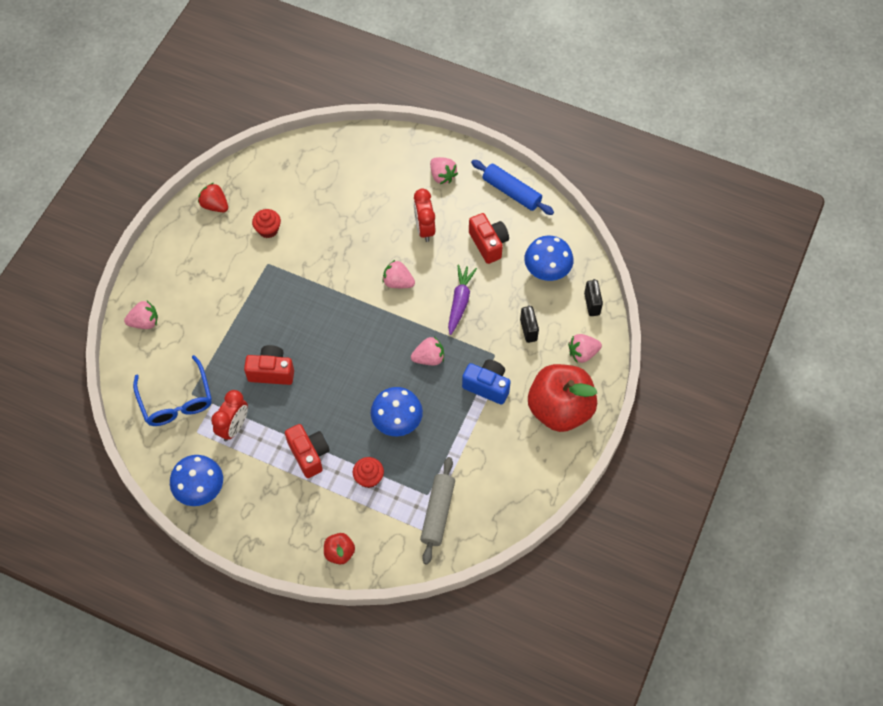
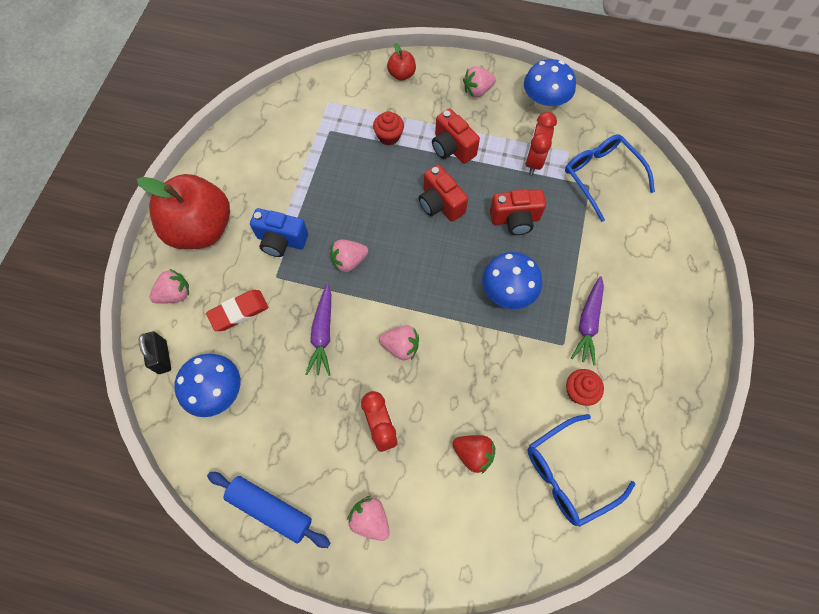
camera: 170 degrees right, 5 degrees up
pink strawberry [124,301,158,329] -> pink strawberry moved to [463,66,496,97]
red strawberry [198,183,228,212] -> red strawberry moved to [452,435,495,474]
blue mushroom [371,387,423,436] -> blue mushroom moved to [482,252,542,309]
grey rolling pin [420,457,455,565] -> none
red camera [469,213,509,264] -> red camera moved to [419,165,468,222]
black padlock [520,306,539,343] -> red eraser [206,290,269,331]
none -> blue glasses [527,414,636,527]
none -> purple carrot [571,276,604,365]

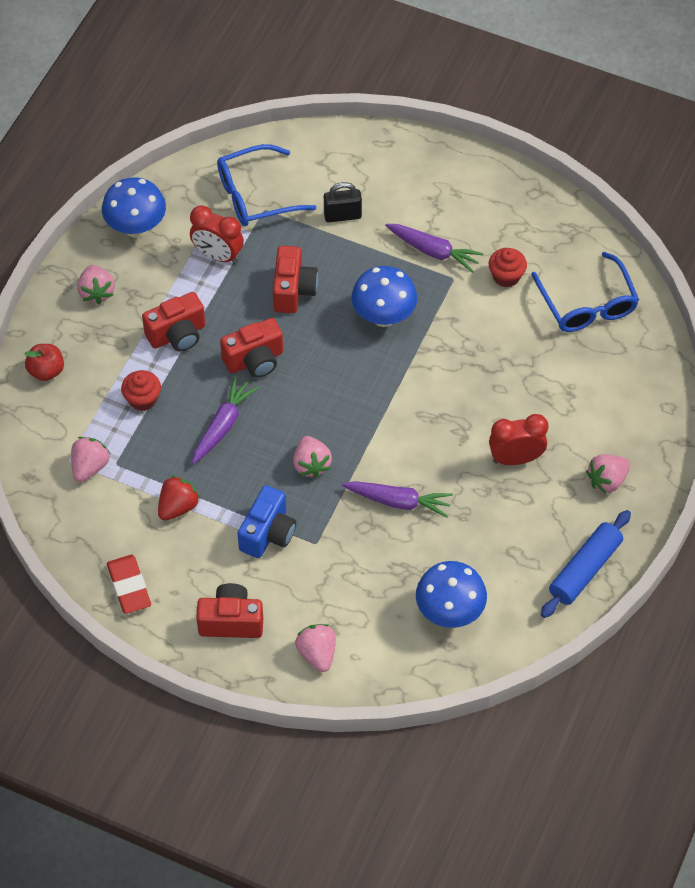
camera: 80 degrees left, 10 degrees down
red apple [137,174,230,249] -> red camera [196,583,263,638]
black padlock [139,331,171,374] -> black padlock moved to [324,182,362,222]
red eraser [206,290,269,331] -> red eraser moved to [107,555,151,614]
pink strawberry [379,325,419,360] -> pink strawberry moved to [71,437,110,482]
red strawberry [452,435,495,474] -> red strawberry moved to [158,475,200,521]
none -> purple carrot [192,377,259,464]

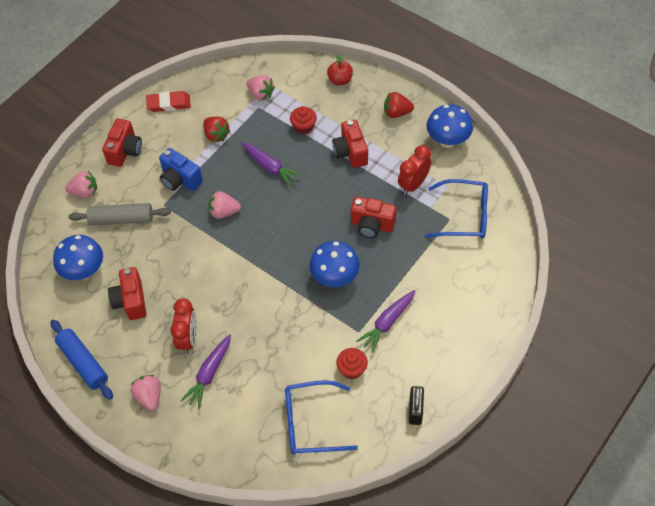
camera: 105 degrees right, 0 degrees up
pink strawberry [77,265,115,305] -> red strawberry [384,92,414,118]
blue glasses [217,144,317,226] -> blue glasses turned 105 degrees clockwise [425,179,488,239]
red camera [220,318,283,378] -> red camera moved to [108,267,146,320]
black padlock [324,182,362,222] -> black padlock moved to [409,386,424,425]
purple carrot [342,481,453,518] -> purple carrot moved to [180,334,231,409]
none -> grey rolling pin [69,203,171,225]

